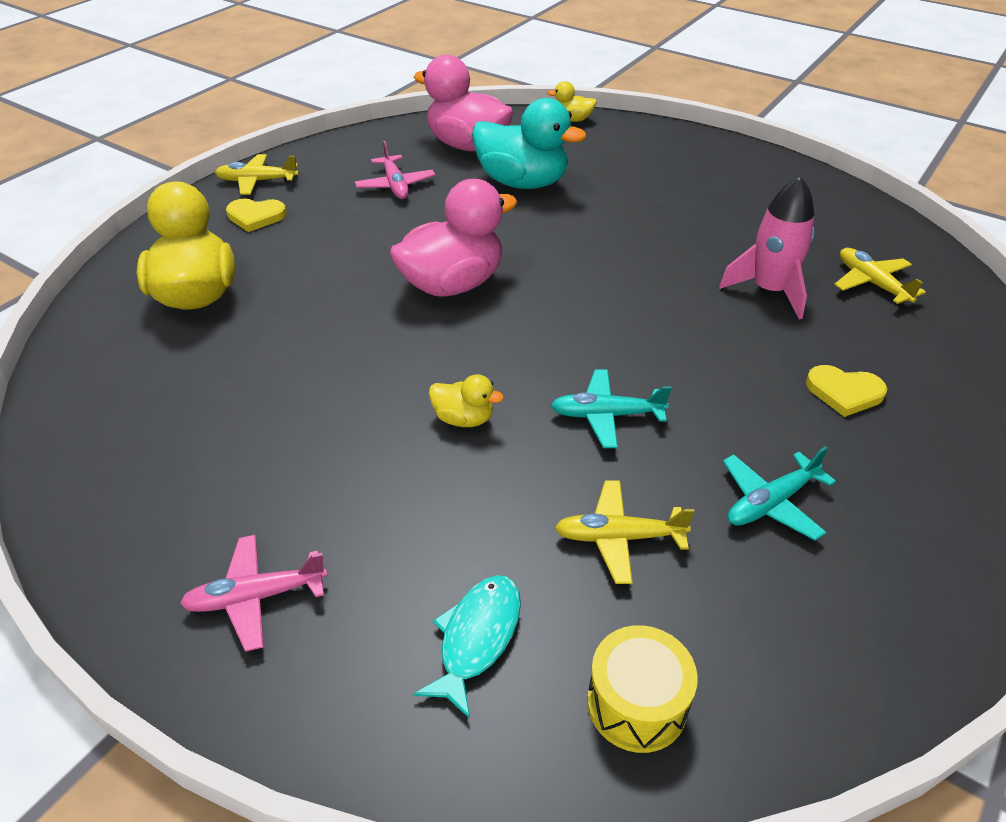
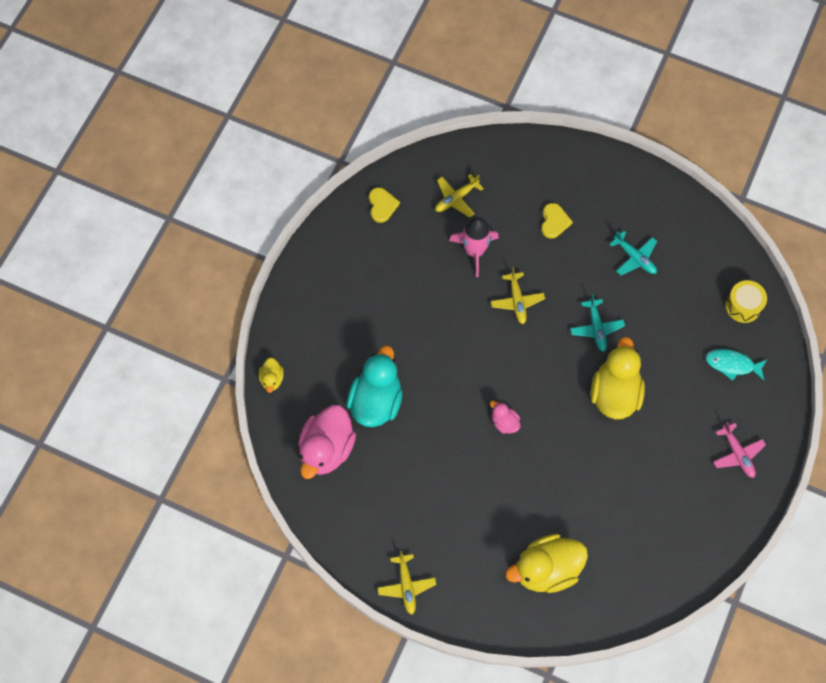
camera: 100 degrees left, 25 degrees up
yellow heart [226,199,287,232] -> yellow heart moved to [369,187,400,223]
pink plane [355,140,435,199] -> none
pink duck [390,179,517,297] -> pink duck [490,401,521,434], size x0.47
yellow duck [429,374,504,427] -> yellow duck [591,337,645,419], size x2.12
yellow plane [555,480,695,584] -> yellow plane moved to [491,267,545,324]

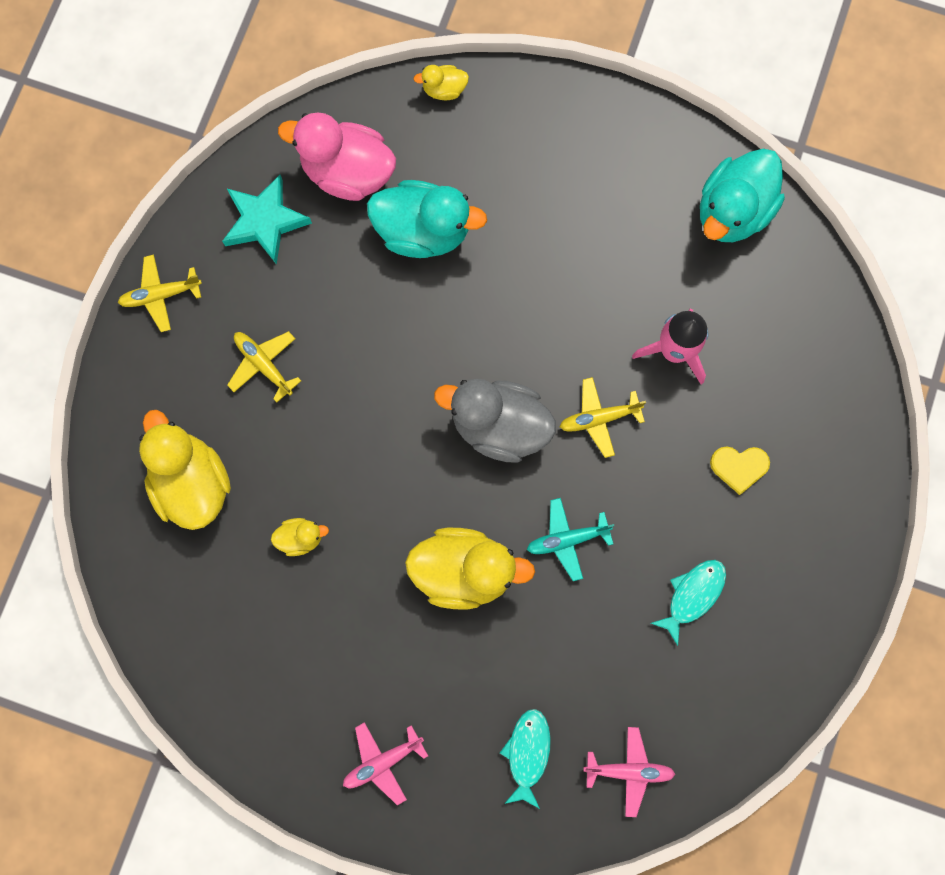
camera: 85 degrees right, 10 degrees up
yellow heart [369,187,400,223] -> turquoise duck [700,149,785,242]
yellow plane [435,174,484,218] -> yellow plane moved to [227,331,301,402]
pink duck [490,401,521,434] -> none
turquoise plane [609,231,657,275] -> turquoise fish [651,560,726,646]
yellow drum [725,280,767,323] -> pink plane [583,727,675,817]
none -> turquoise star [222,175,312,265]
none -> yellow duck [271,518,329,556]
none -> grey duck [434,379,556,463]

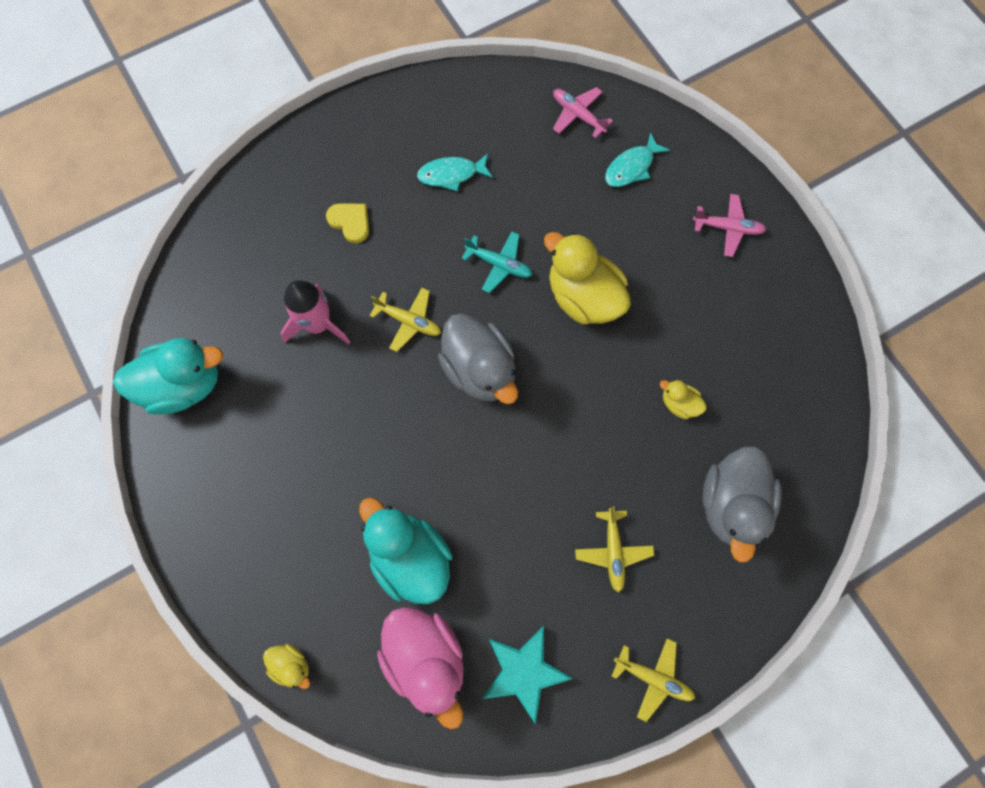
camera: 140 degrees left, 5 degrees down
yellow duck [139,410,231,530] -> grey duck [702,446,782,563]

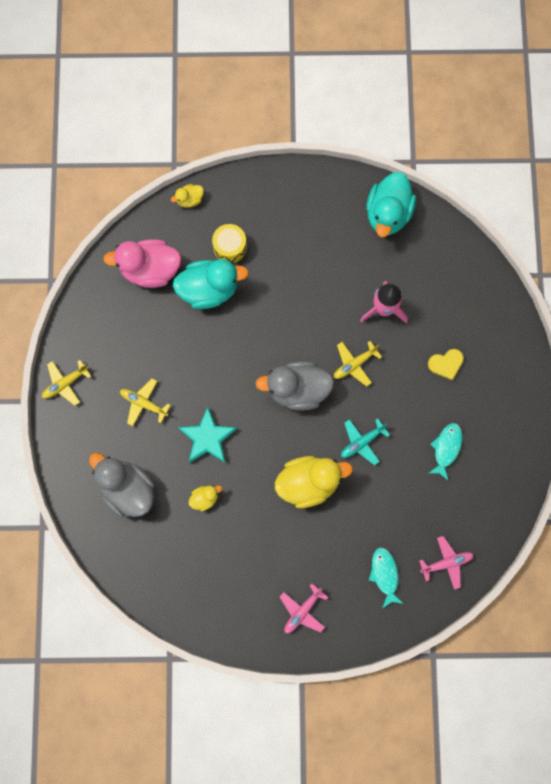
camera: 120 degrees right, 5 degrees up
turquoise star [482,626,573,725] -> turquoise star moved to [178,407,237,463]
none -> yellow drum [212,224,247,263]

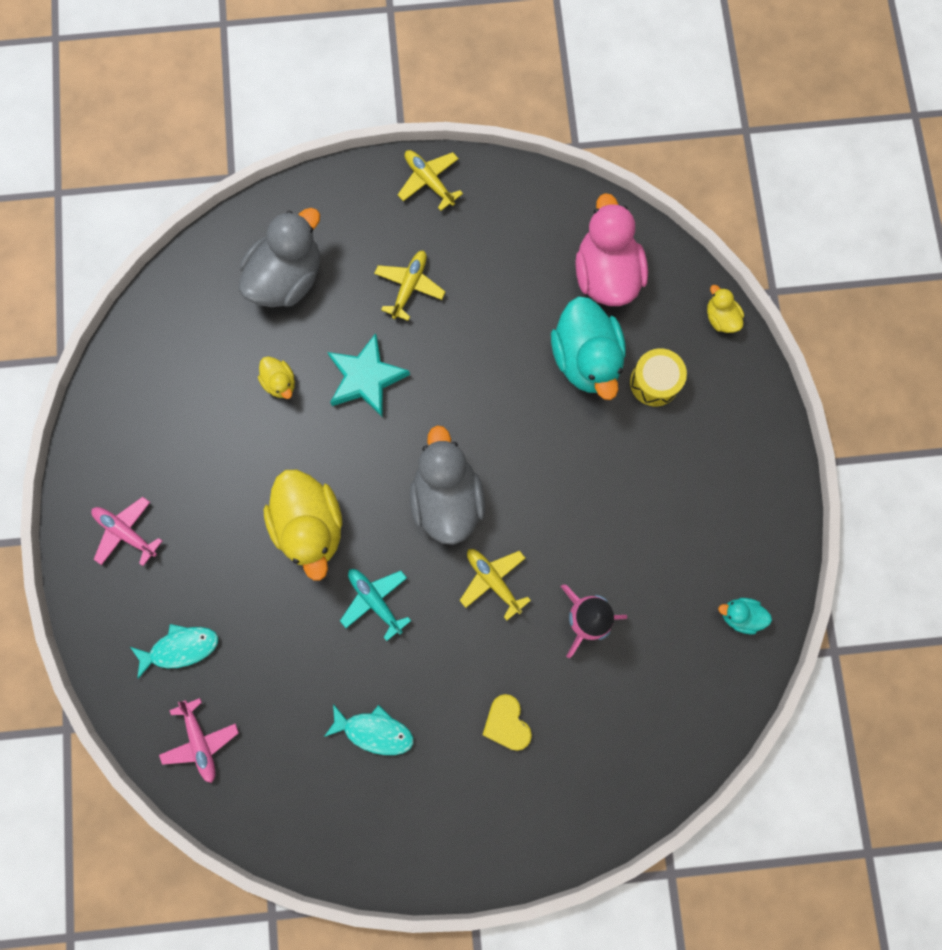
camera: 85 degrees right, 0 degrees up
turquoise duck [367,172,416,237] -> turquoise duck [718,598,772,634], size x0.47

